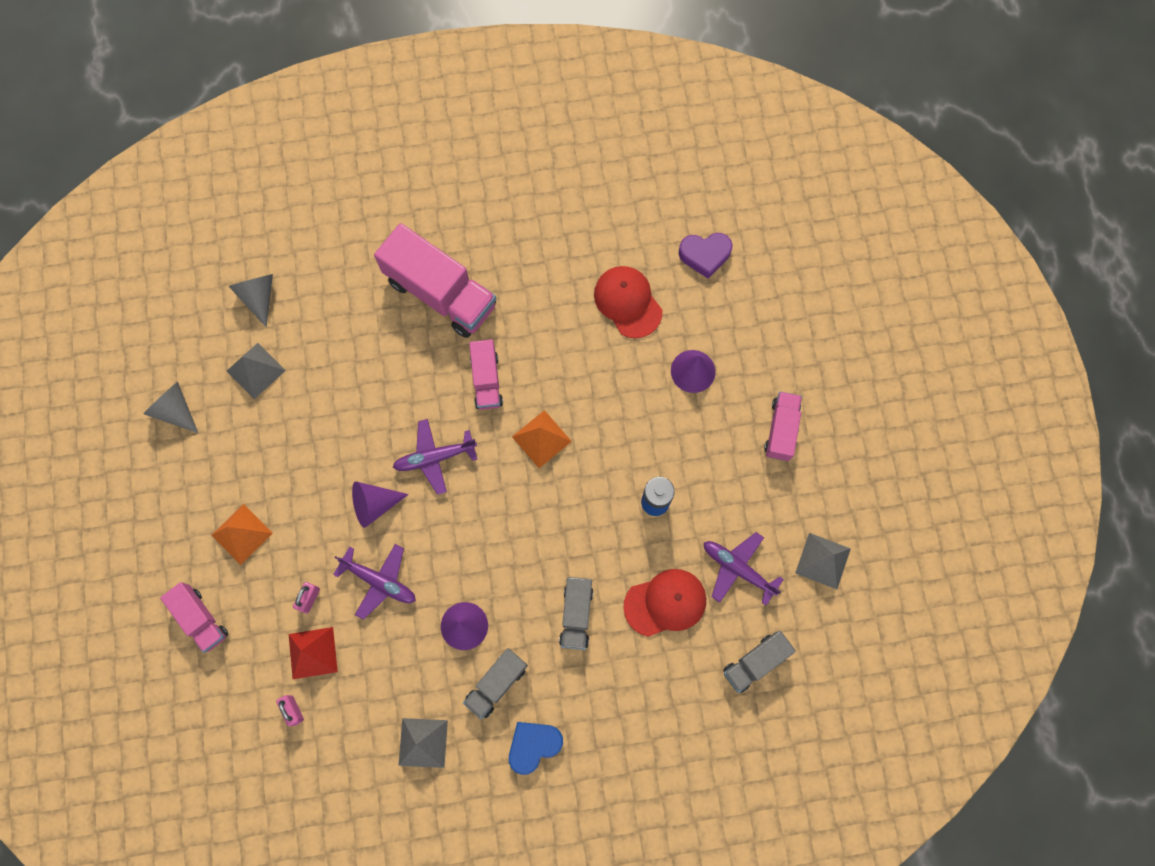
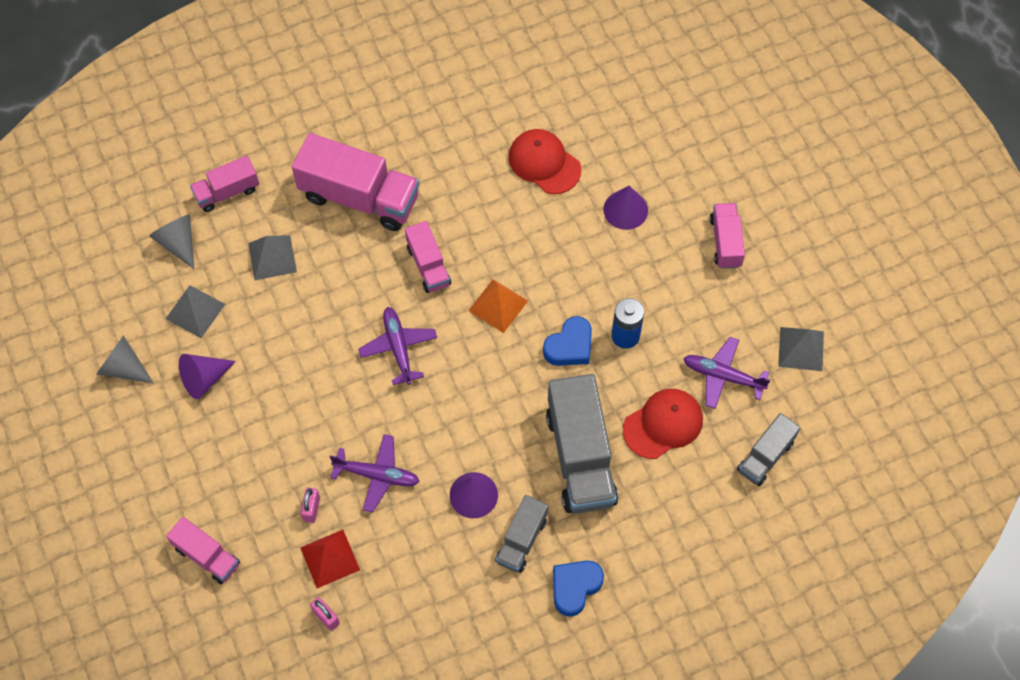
camera: 15 degrees left, 10 degrees down
orange pyramid [211,504,273,565] -> none
purple cone [352,482,409,528] -> purple cone moved to [179,354,236,399]
purple plane [393,419,477,495] -> purple plane turned 105 degrees clockwise [358,307,437,385]
grey pyramid [398,718,448,768] -> grey pyramid moved to [248,235,297,280]
grey truck [559,577,593,650] -> grey truck [546,374,618,514], size x1.83
purple heart [679,233,733,279] -> none
none -> pink truck [190,156,259,212]
none -> blue heart [543,316,592,366]

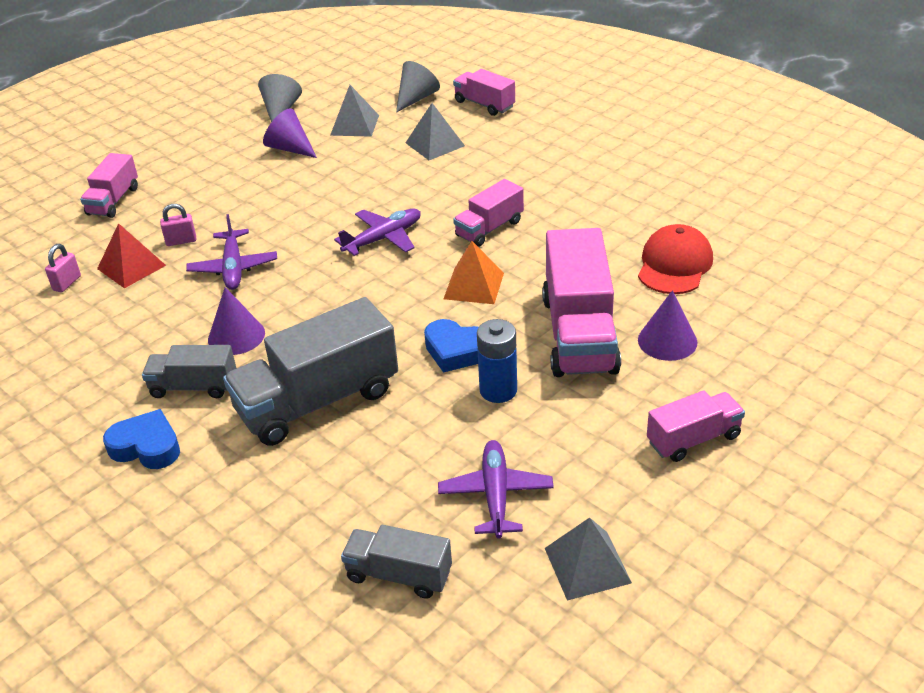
camera: 70 degrees right, 25 degrees down
pink truck [292,133,419,231] -> pink truck moved to [542,228,621,377]
red cap [623,389,703,459] -> none

